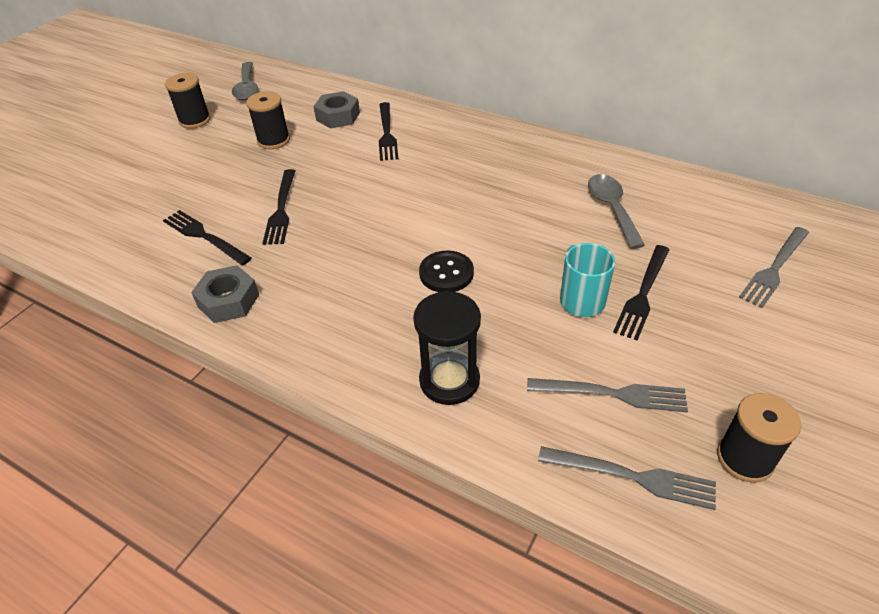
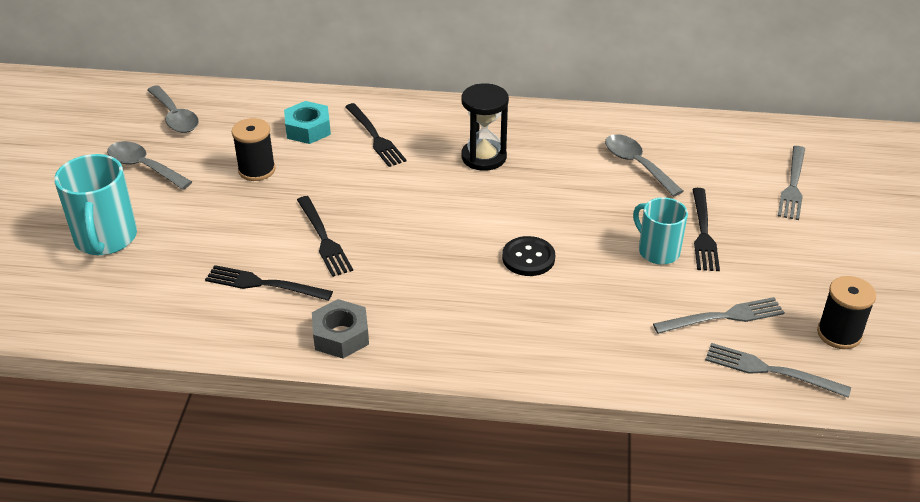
camera: 25 degrees left, 5 degrees down
black spool [165,73,211,129] -> grey spoon [107,141,192,190]
grey nut [313,91,360,129] -> turquoise nut [284,101,331,144]
black hourglass [413,291,481,405] -> black hourglass moved to [461,83,509,171]
grey fork [538,446,716,510] -> grey fork turned 150 degrees counterclockwise [705,343,851,398]
none -> turquoise mug [54,154,137,255]

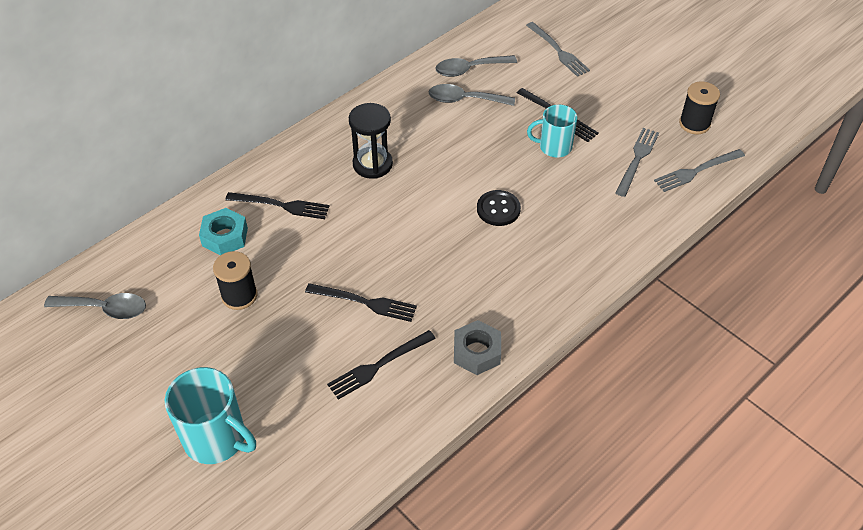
camera: 50 degrees left, 10 degrees up
grey spoon [107,141,192,190] -> grey spoon moved to [436,55,517,77]

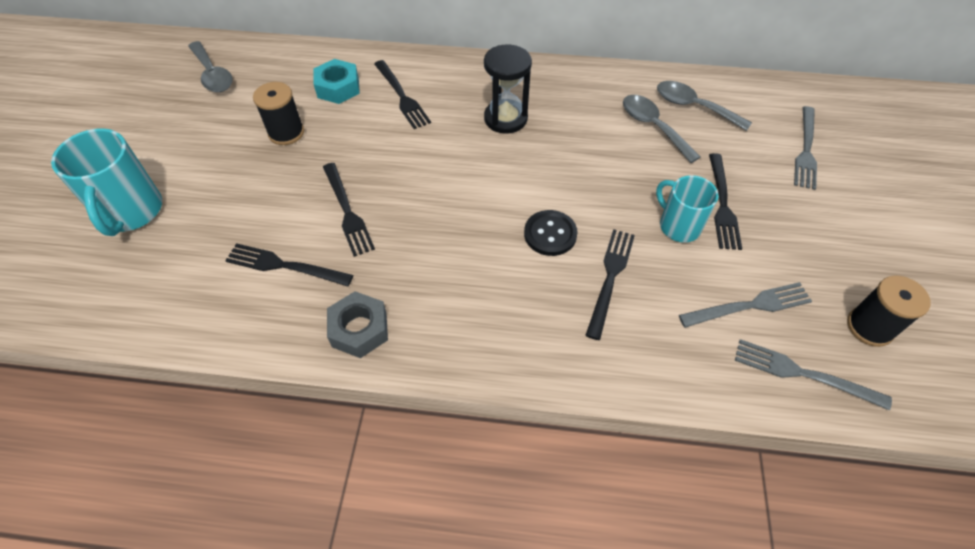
camera: 50 degrees right, 5 degrees up
none -> black fork [585,229,635,340]

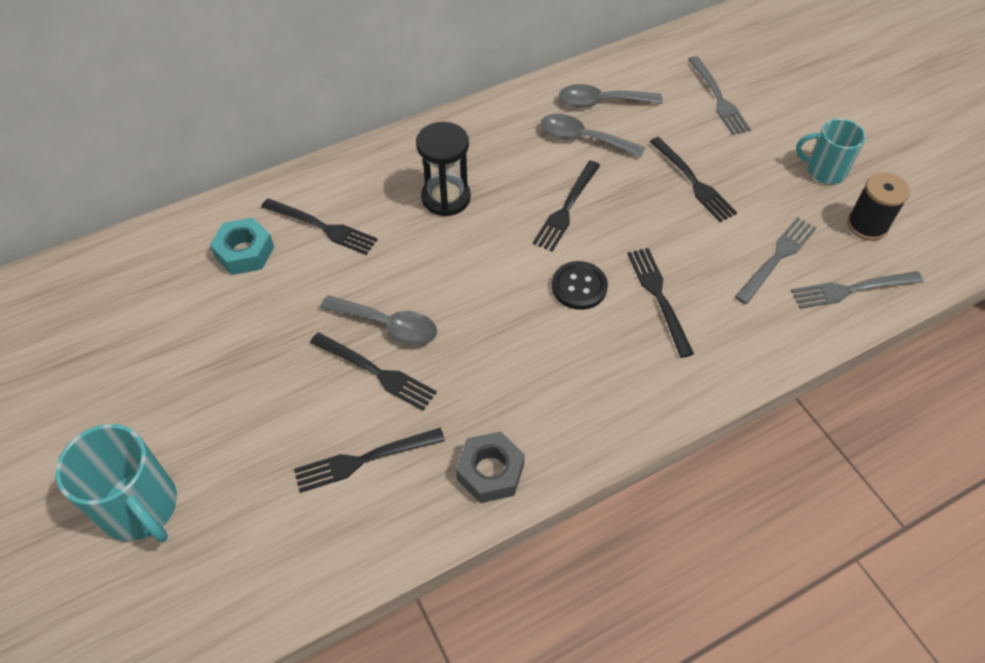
camera: 35 degrees left, 0 degrees up
grey spoon [188,41,232,92] -> grey spoon moved to [320,295,437,345]
black spool [253,82,304,145] -> none
turquoise mug [656,175,719,243] -> turquoise mug moved to [796,118,866,184]
none -> black fork [533,161,600,252]

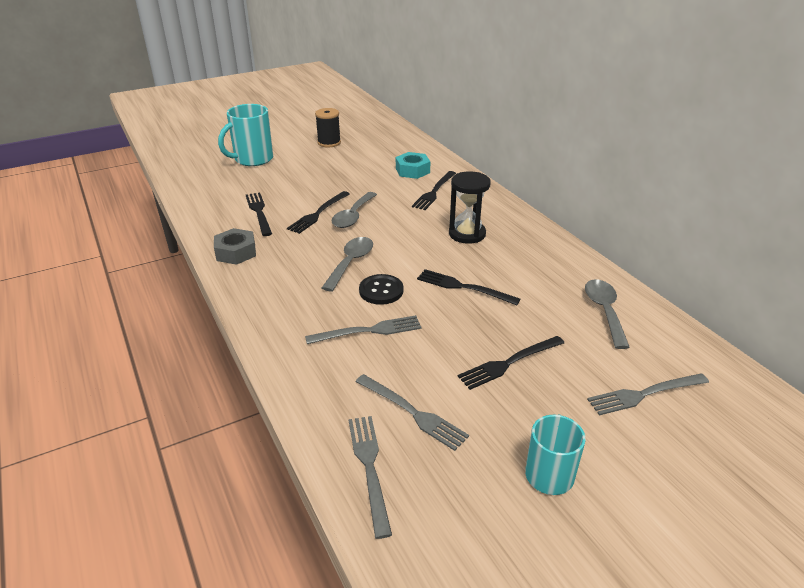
camera: 90 degrees right, 20 degrees down
grey spoon [541,114,645,157] -> grey spoon moved to [322,237,373,292]
black fork [627,248,694,358] -> grey fork [305,315,422,344]
black spool [847,172,910,241] -> black spool moved to [315,108,341,147]

